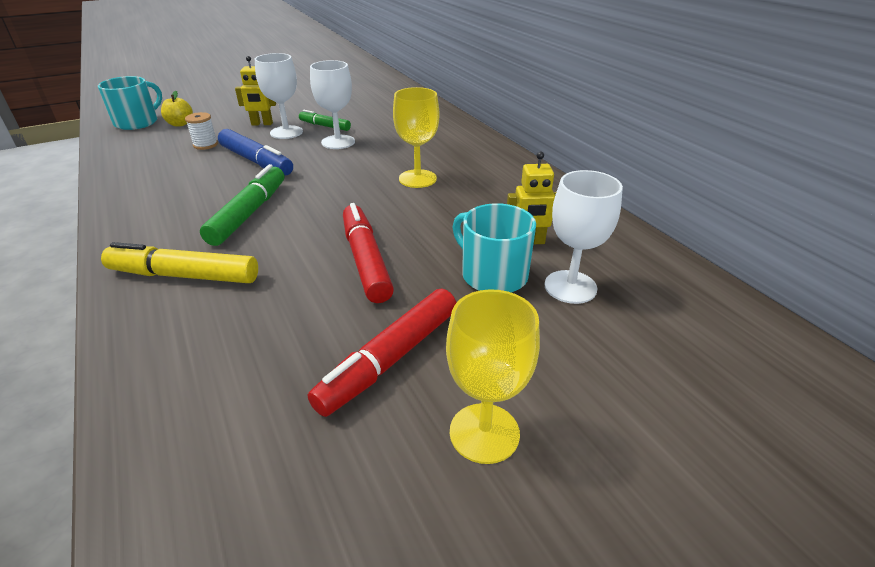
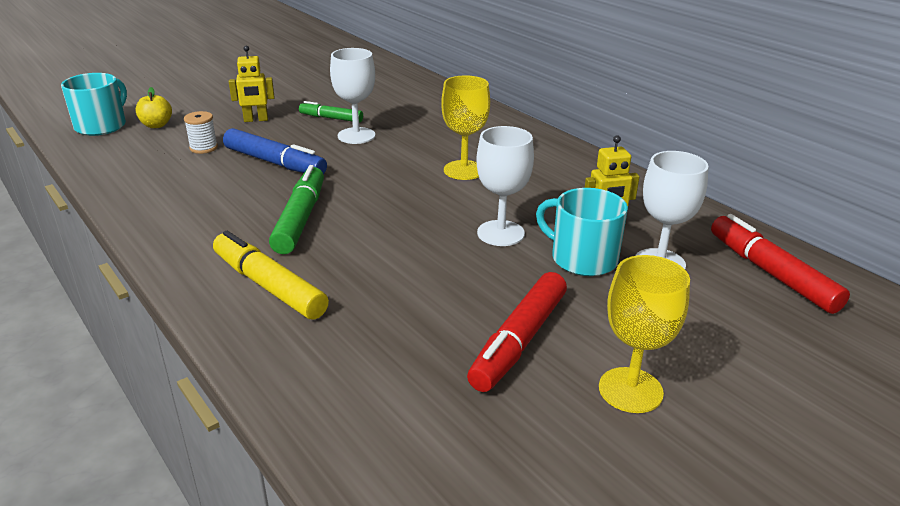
camera: 10 degrees left, 5 degrees down
yellow marker [101,242,258,283] -> yellow marker turned 45 degrees clockwise [213,231,329,320]
white goblet [255,53,303,139] -> white goblet moved to [476,126,534,246]
red marker [343,203,394,303] -> red marker moved to [711,214,850,314]

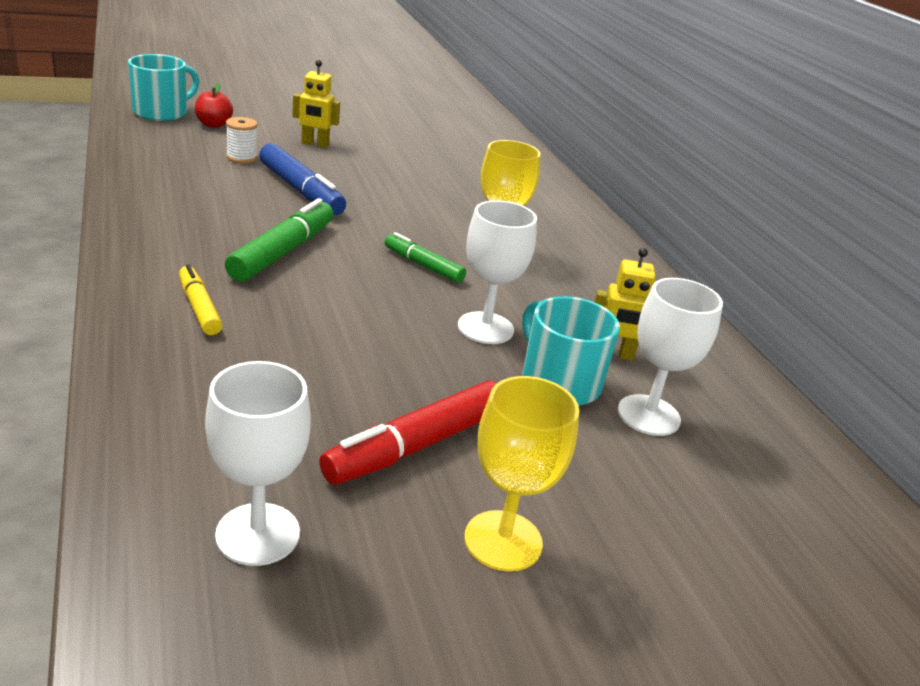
camera: 15 degrees right, 0 degrees up
yellow apple [135,87,172,128] -> red apple [195,83,233,128]
yellow marker [213,231,329,320] -> yellow marker [179,265,222,335], size x0.61
green marker [299,101,363,123] -> green marker moved to [385,232,466,283]
white goblet [330,48,375,144] -> white goblet moved to [205,361,311,566]
red marker [711,214,850,314] -> none

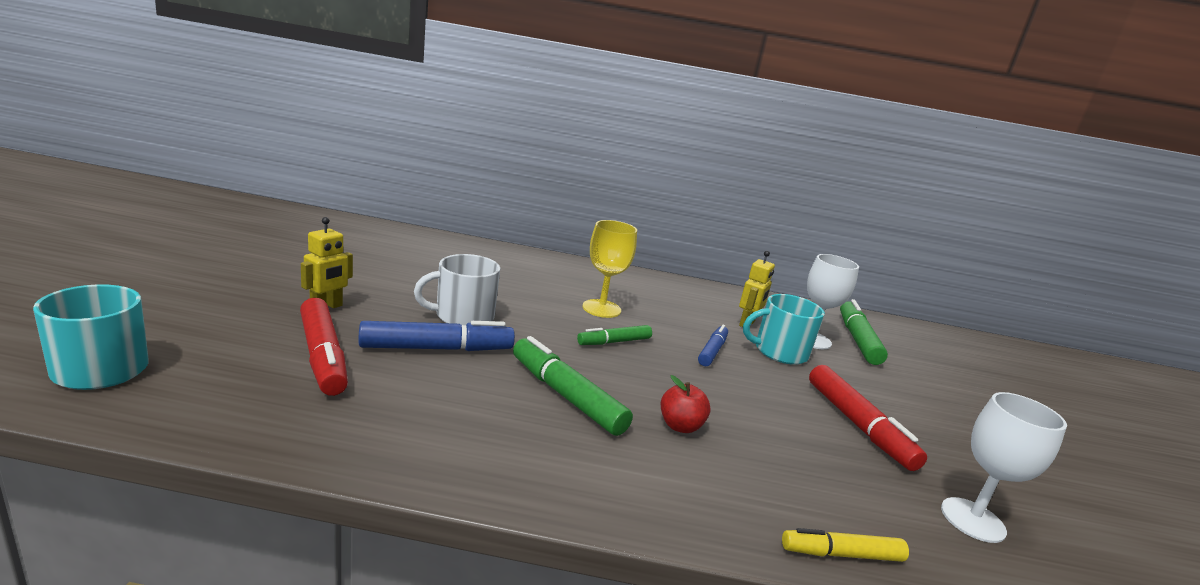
camera: 65 degrees left, 10 degrees down
yellow marker [179,265,222,335] -> yellow marker moved to [782,528,909,562]
red apple [195,83,233,128] -> red apple moved to [661,375,711,433]
white spool [226,117,257,163] -> red marker [300,298,348,396]
white goblet [458,200,537,344] -> blue marker [698,325,728,366]
yellow goblet [464,376,579,572] -> none
none -> white mug [414,254,500,325]
none -> green marker [840,299,888,365]

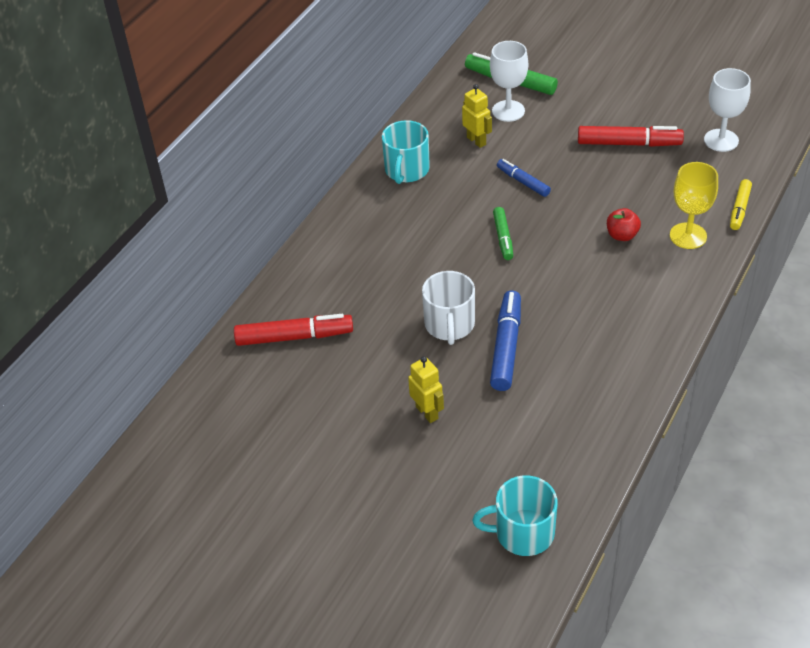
camera: 60 degrees left, 25 degrees up
red marker [300,298,348,396] -> red marker moved to [234,314,353,346]
green marker [513,336,633,436] -> none
yellow goblet [583,220,637,318] -> yellow goblet moved to [670,162,718,249]
turquoise mug [743,294,825,365] -> turquoise mug moved to [382,120,430,184]

